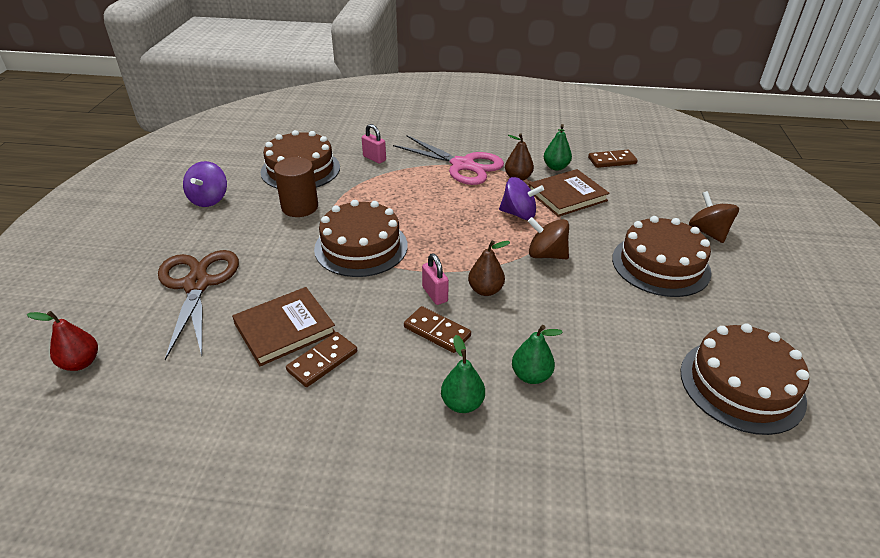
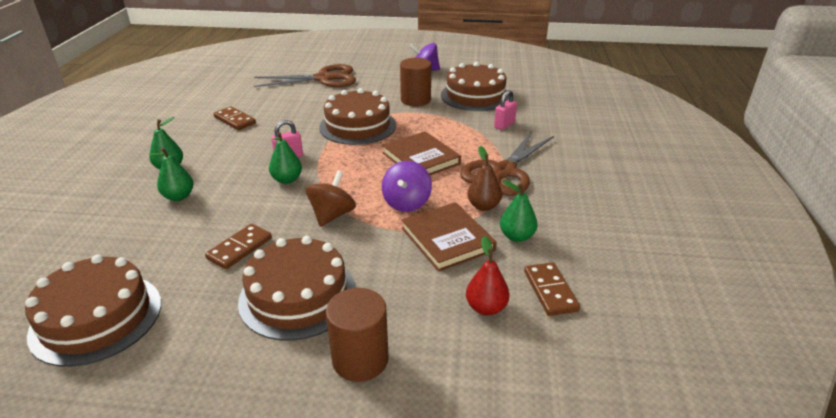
camera: 90 degrees right, 5 degrees down
red pear [27,311,98,371] -> red pear moved to [466,236,510,315]
brown book [232,287,335,366] -> brown book moved to [382,131,461,175]
pink scissors [393,135,504,185] -> brown scissors [460,131,554,196]
brown domino [404,306,471,353] -> brown domino moved to [205,224,272,269]
brown pear [468,240,510,296] -> green pear [269,132,302,184]
brown spinning top [689,191,739,243] -> brown cylinder [326,288,389,382]

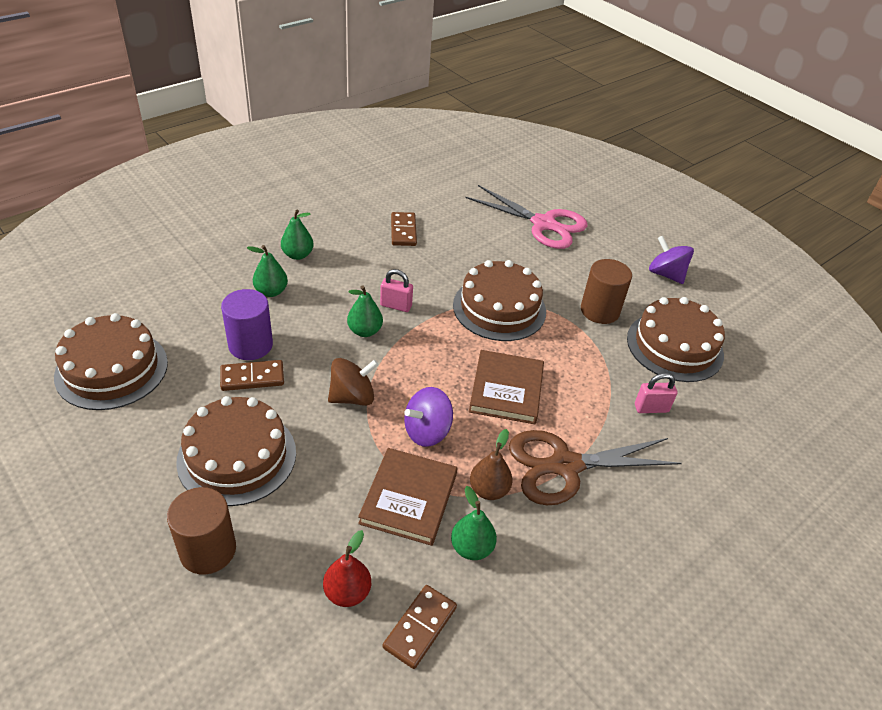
camera: 40 degrees right, 10 degrees up
brown scissors [254,64,356,87] -> pink scissors [465,185,587,249]
none -> purple cylinder [221,289,273,360]

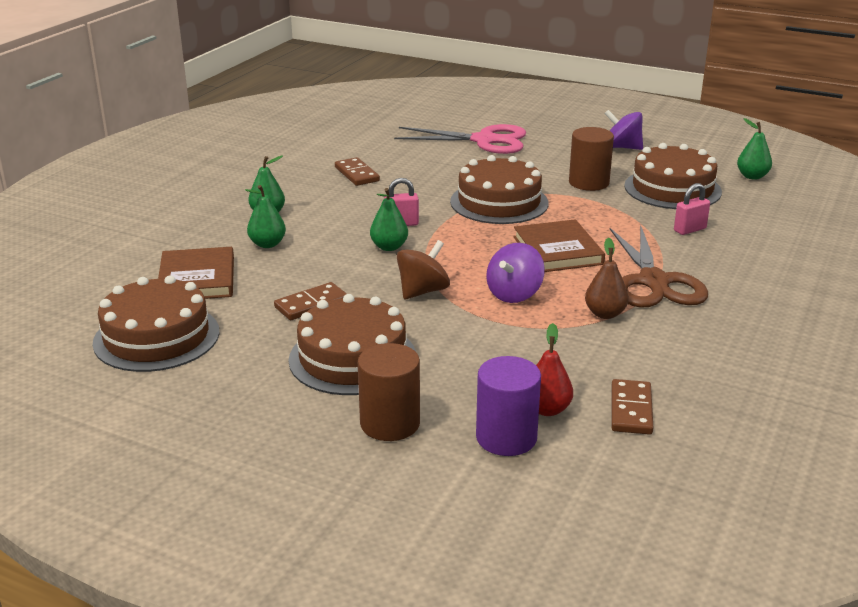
camera: 20 degrees left, 15 degrees down
purple cylinder [221,289,273,360] -> purple cylinder moved to [476,356,541,456]
brown book [358,448,457,546] -> brown book moved to [158,247,234,299]
green pear [451,486,497,560] -> green pear moved to [737,118,772,180]
brown scissors [509,430,682,505] -> brown scissors turned 60 degrees counterclockwise [610,225,708,308]

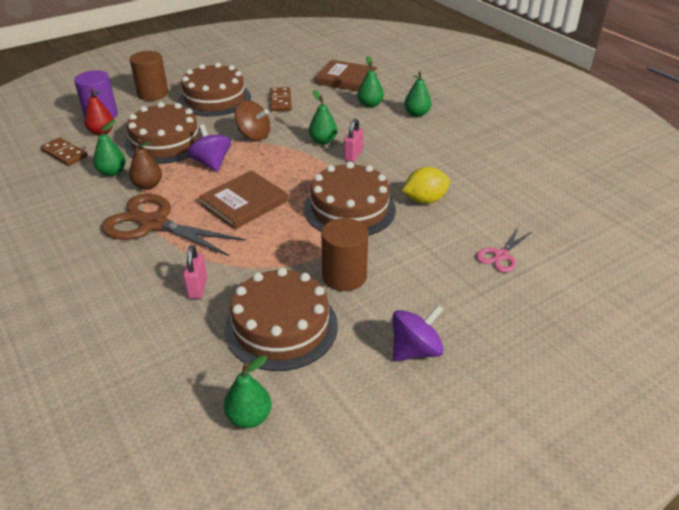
camera: 120 degrees right, 10 degrees up
brown cake [93,275,220,372] -> brown cake moved to [125,102,203,164]
brown domino [335,157,380,186] -> none
pink scissors [394,124,526,154] -> pink scissors [476,228,532,272], size x0.50
brown spinning top [397,240,450,299] -> brown spinning top turned 45 degrees counterclockwise [235,100,270,141]
brown book [514,219,605,272] -> brown book turned 60 degrees counterclockwise [199,170,288,229]
none -> green pear [93,119,126,176]
none -> yellow lemon [402,167,450,204]

